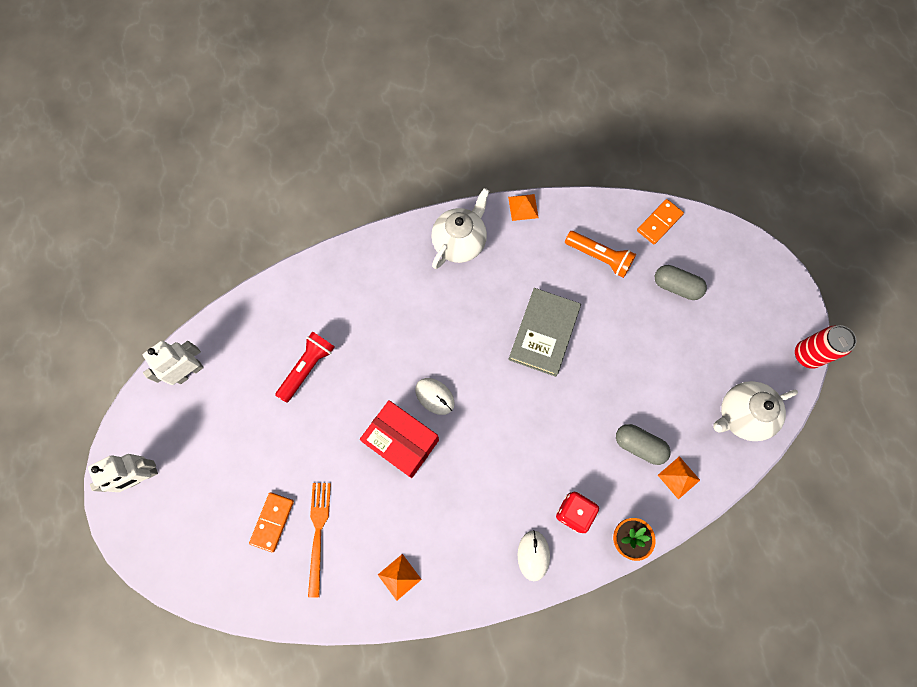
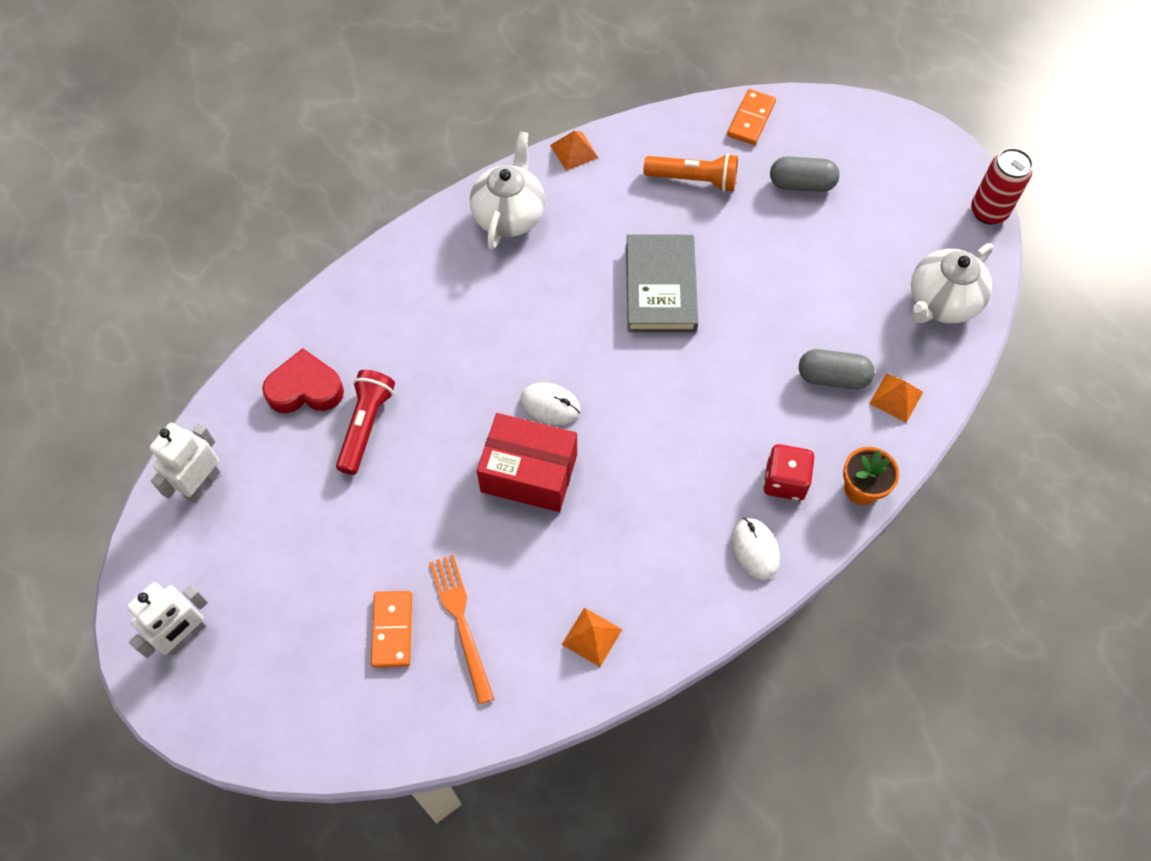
camera: 20 degrees left, 10 degrees down
none -> red heart [262,348,344,413]

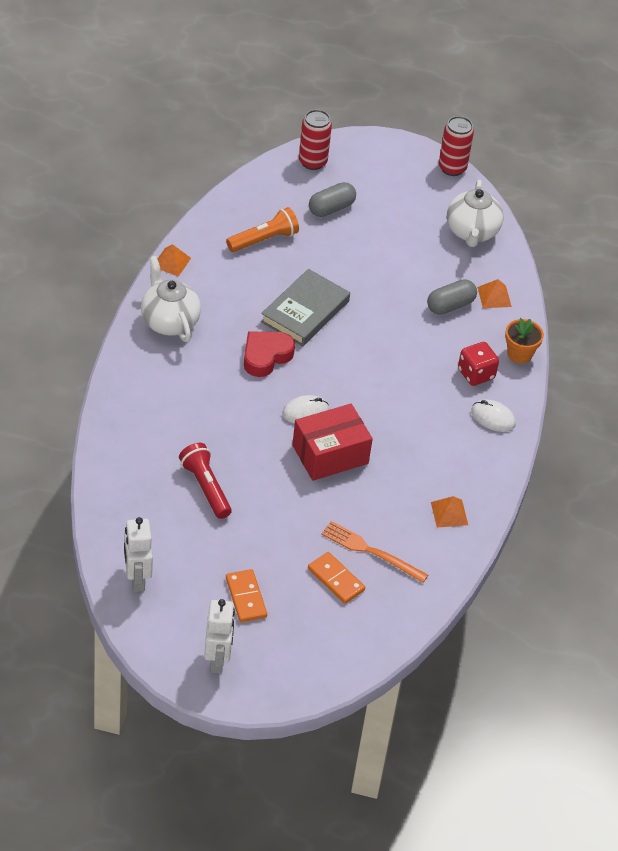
camera: 45 degrees left, 15 degrees down
red heart [262,348,344,413] -> red heart moved to [244,331,295,377]
grey book [626,234,698,332] -> grey book turned 75 degrees clockwise [261,269,350,346]
orange domino [727,89,776,145] -> orange domino moved to [226,569,267,622]
none -> red can [299,109,332,170]

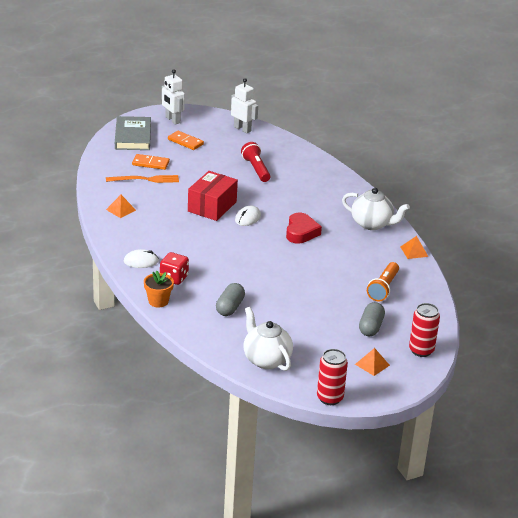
camera: 145 degrees right, 15 degrees down
red flashlight [179,443,232,519] -> red flashlight turned 135 degrees counterclockwise [241,142,270,182]
grey book [261,269,350,346] -> grey book moved to [115,116,151,150]
orange pyramid [477,279,512,308] -> orange pyramid moved to [355,348,390,376]

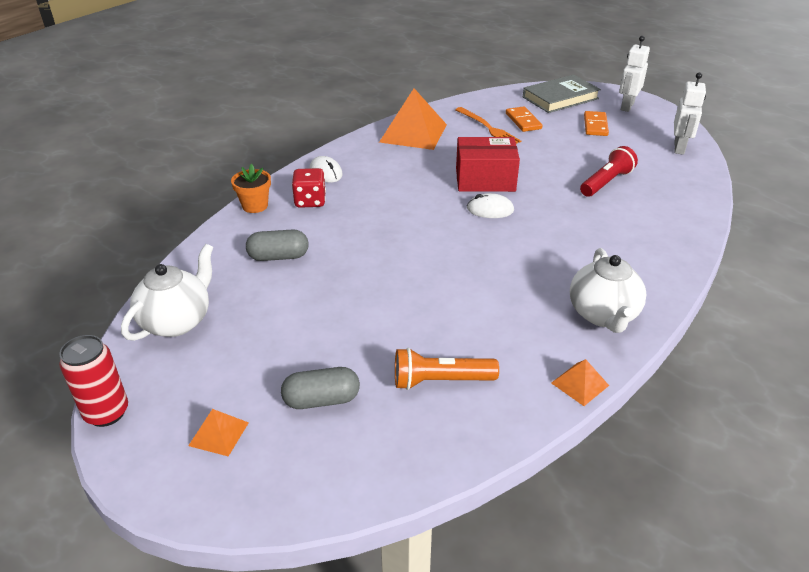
camera: 65 degrees right, 5 degrees up
orange pyramid [106,195,136,218] -> orange pyramid [379,88,447,150], size x2.14
red heart [286,213,322,244] -> none
red can [409,303,440,357] -> none

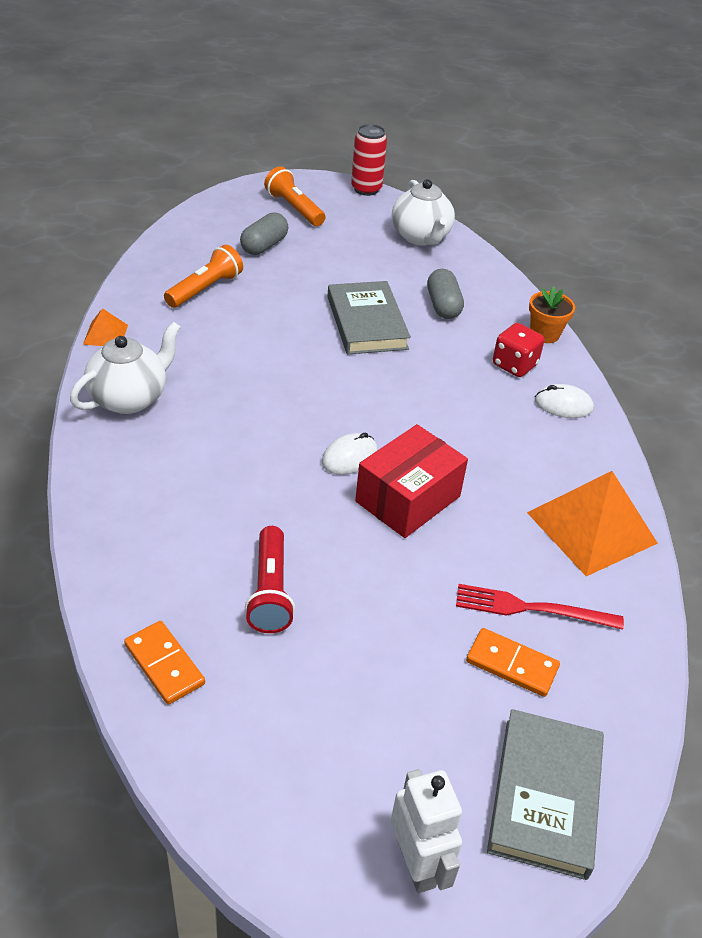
camera: 130 degrees right, 5 degrees up
orange pyramid [188,409,249,457] -> orange flashlight [264,166,326,226]
grey capsule [246,229,309,261] -> grey capsule turned 45 degrees counterclockwise [427,269,464,319]
orange fork [455,107,521,144] -> red fork [456,584,624,630]
white teapot [570,248,646,333] -> white teapot turned 90 degrees clockwise [70,321,181,414]
orange domino [584,111,609,136] -> orange domino moved to [124,621,205,705]
white robot [674,72,706,155] -> none
none -> grey book [327,281,411,354]

